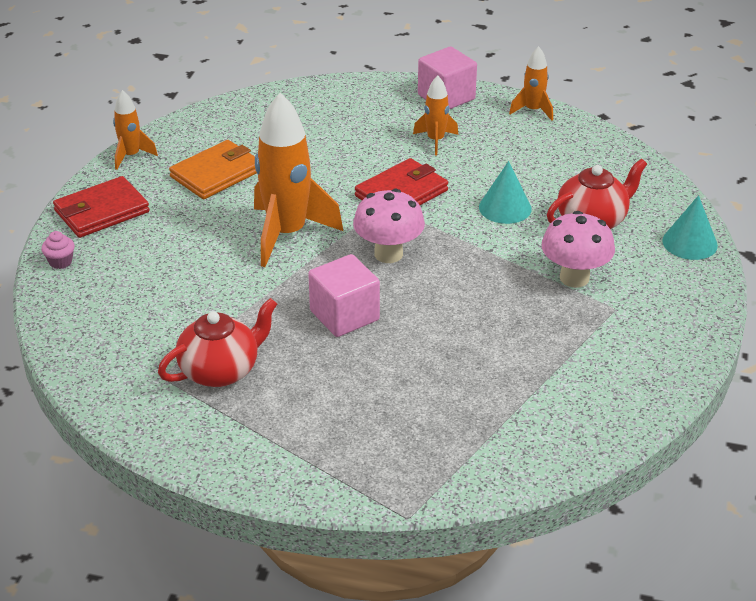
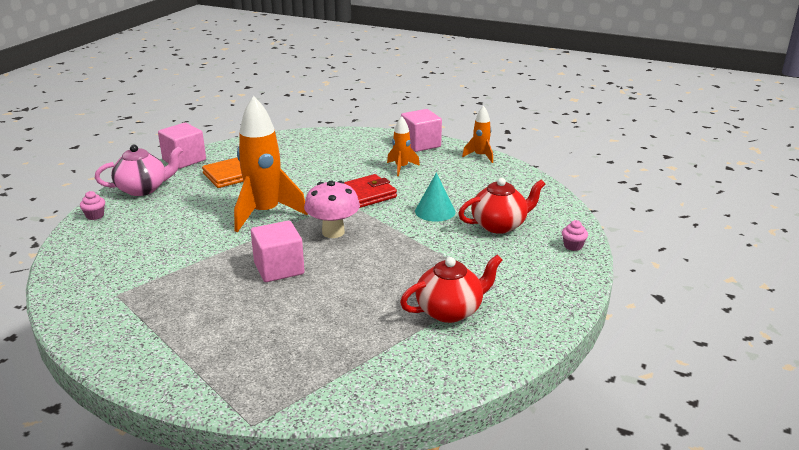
camera: 10 degrees right, 10 degrees down
red wallet [53,176,150,238] -> pink teapot [95,145,183,196]
orange rocket [113,90,158,170] -> pink cube [158,123,206,169]
red teapot [158,298,277,387] -> red teapot moved to [400,255,502,323]
pink mushroom [541,211,615,288] -> none
turquoise cone [662,195,718,260] -> pink cupcake [562,220,588,251]

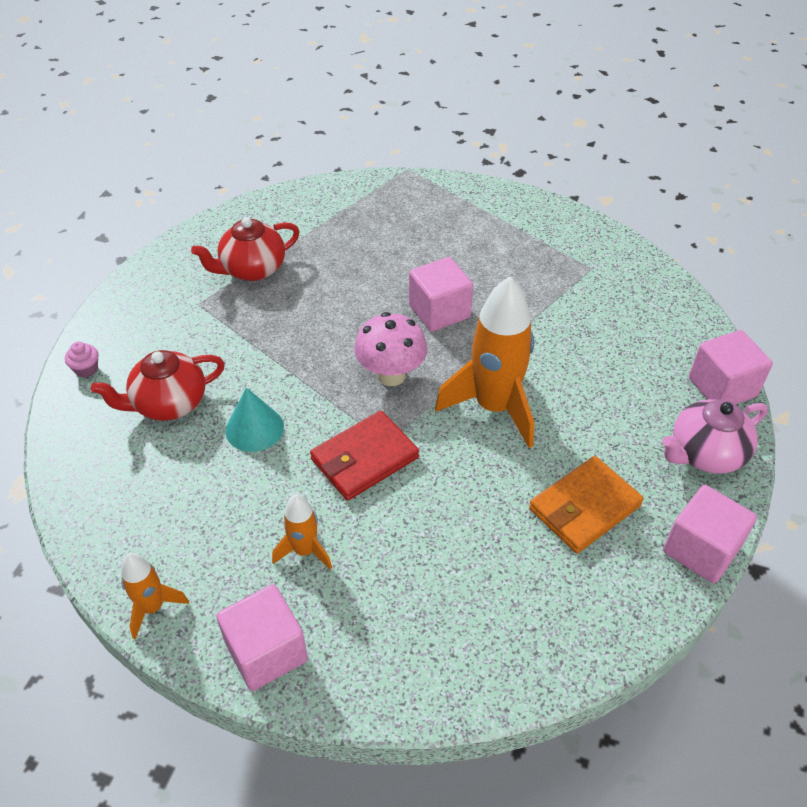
camera: 175 degrees right, 20 degrees up
pink cupcake [80,191,105,220] -> pink cube [689,330,773,404]

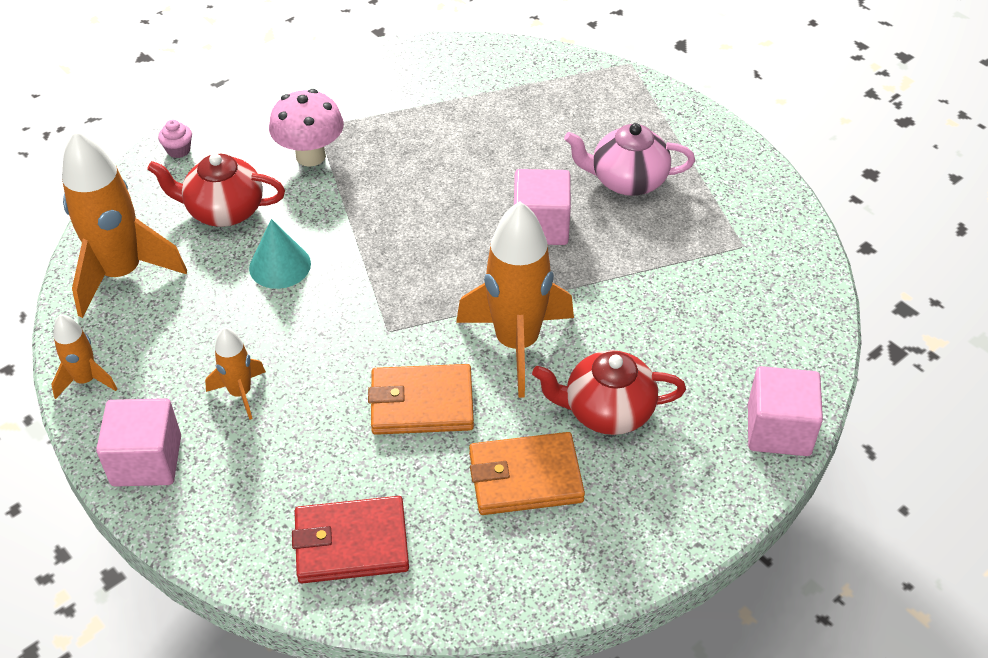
camera: 30 degrees right, 0 degrees up
red teapot [191,217,300,281] -> red teapot moved to [532,350,686,435]
red wallet [310,411,419,501] -> red wallet moved to [292,496,409,583]
pink mushroom [354,312,427,386] -> pink mushroom moved to [269,89,344,167]
pink teapot [662,399,768,474] -> pink teapot moved to [564,123,695,196]
pink cube [663,485,757,583] -> none
none -> orange rocket [62,130,187,318]
none -> orange wallet [368,364,474,435]

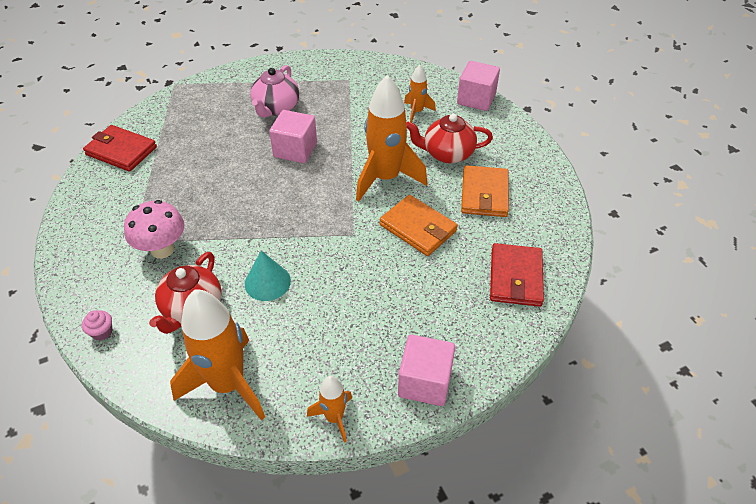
camera: 75 degrees left, 0 degrees up
orange rocket [205,327,266,420] -> orange rocket moved to [404,65,436,123]
orange wallet [368,364,474,435] -> orange wallet turned 60 degrees counterclockwise [380,195,458,256]
red teapot [532,350,686,435] -> red teapot turned 75 degrees clockwise [406,114,493,164]
none -> red wallet [83,125,157,172]

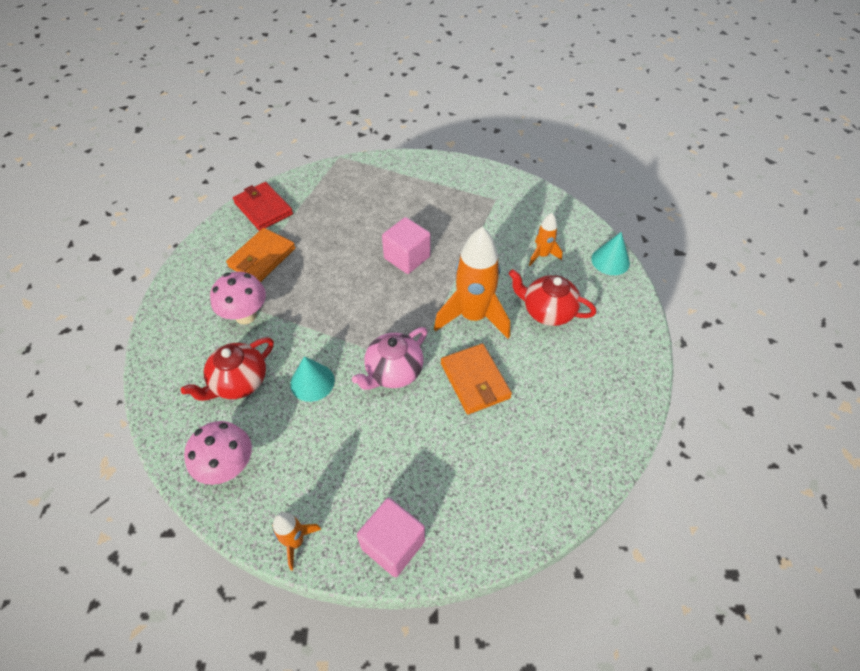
camera: 25 degrees right, 5 degrees up
pink cupcake [82,310,112,341] -> none
orange rocket [170,289,265,421] -> pink mushroom [184,421,252,485]
pink teapot [250,65,299,117] -> pink teapot moved to [352,327,427,390]
pink cube [457,61,500,111] -> turquoise cone [591,232,630,275]
orange wallet [461,165,509,217] -> orange wallet moved to [226,228,295,282]
red wallet [490,243,544,307] -> none

